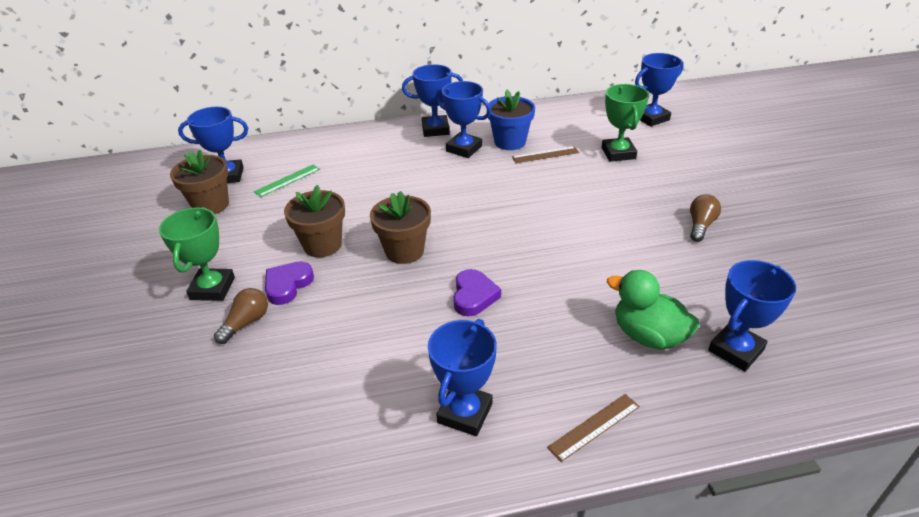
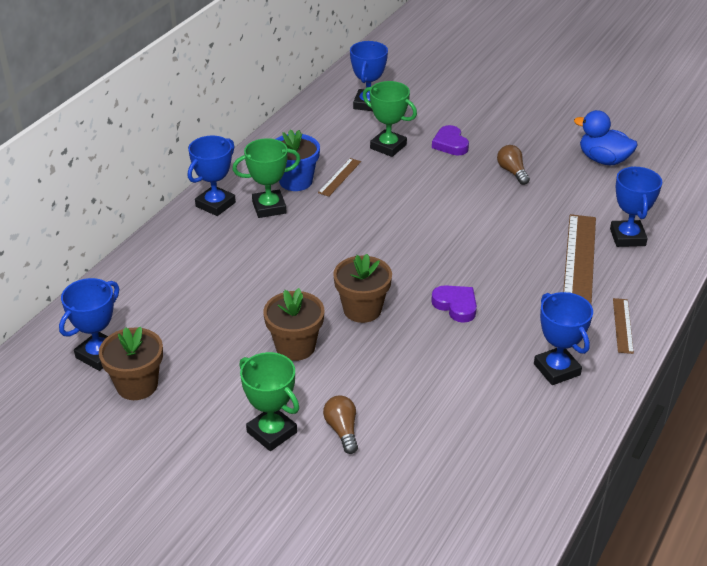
camera: 50 degrees left, 0 degrees up
green ruler [254,165,320,197] -> none
purple heart [265,262,314,305] -> purple heart moved to [432,125,469,156]
blue trophy [435,81,491,158] -> green trophy [232,138,301,218]
green duck [607,270,699,350] -> brown ruler [563,214,596,305]
none -> blue duck [574,110,638,165]

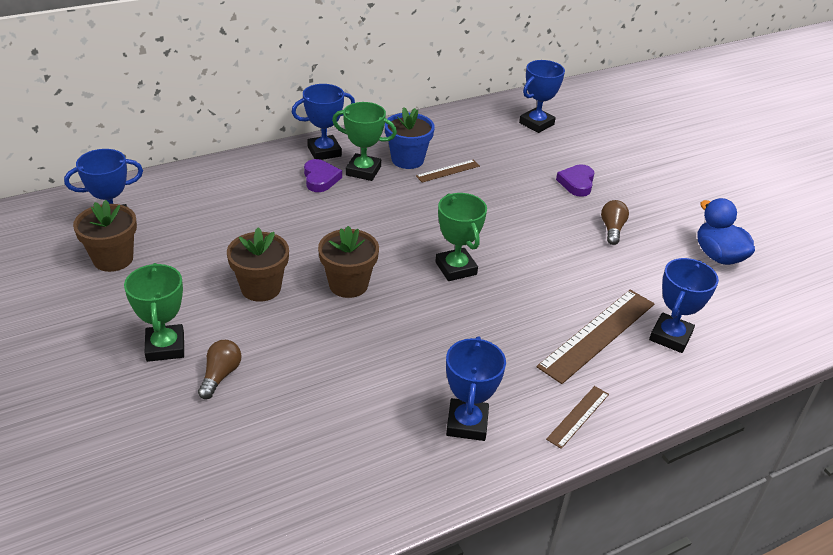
camera: 30 degrees right, 0 degrees up
green trophy [363,81,417,157] -> green trophy moved to [435,193,487,281]
purple heart [431,285,477,323] -> purple heart moved to [304,159,342,192]

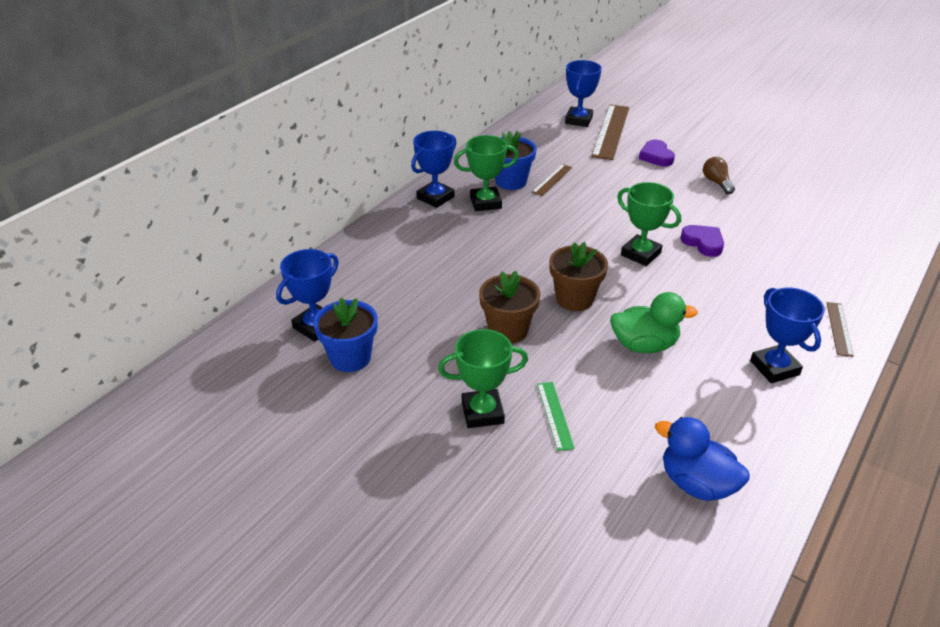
camera: 25 degrees left, 0 degrees up
brown flower pot [73,200,137,272] -> blue flower pot [313,298,378,372]
green trophy [124,263,184,362] -> green trophy turned 60 degrees counterclockwise [438,329,528,428]
brown light bulb [198,340,241,399] -> green ruler [537,382,575,451]
purple heart [304,159,342,192] -> purple heart moved to [680,225,724,257]
brown ruler [536,290,655,384] -> brown ruler moved to [591,104,629,160]
blue trophy [649,258,719,353] -> none
blue duck [697,198,755,265] -> blue duck moved to [655,417,750,501]
none -> green duck [610,292,698,353]

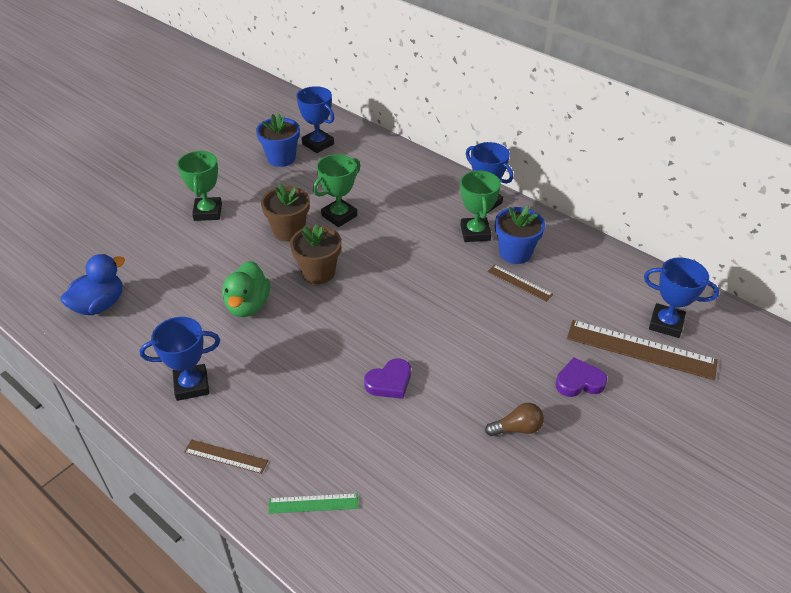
camera: 95 degrees right, 5 degrees up
green ruler [537,382,575,451] -> green ruler moved to [268,493,358,514]
green trophy [617,182,681,266] -> green trophy moved to [313,154,360,227]

